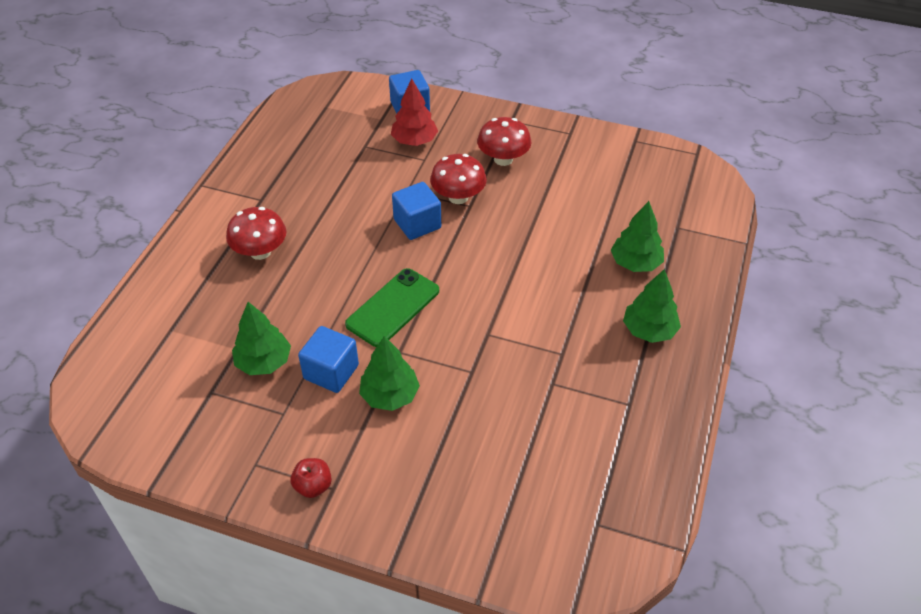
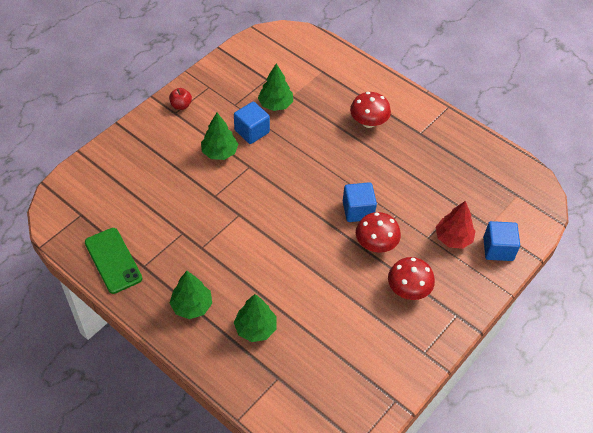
camera: 110 degrees right, 5 degrees up
green phone [345,268,439,347] -> green phone moved to [85,228,142,294]

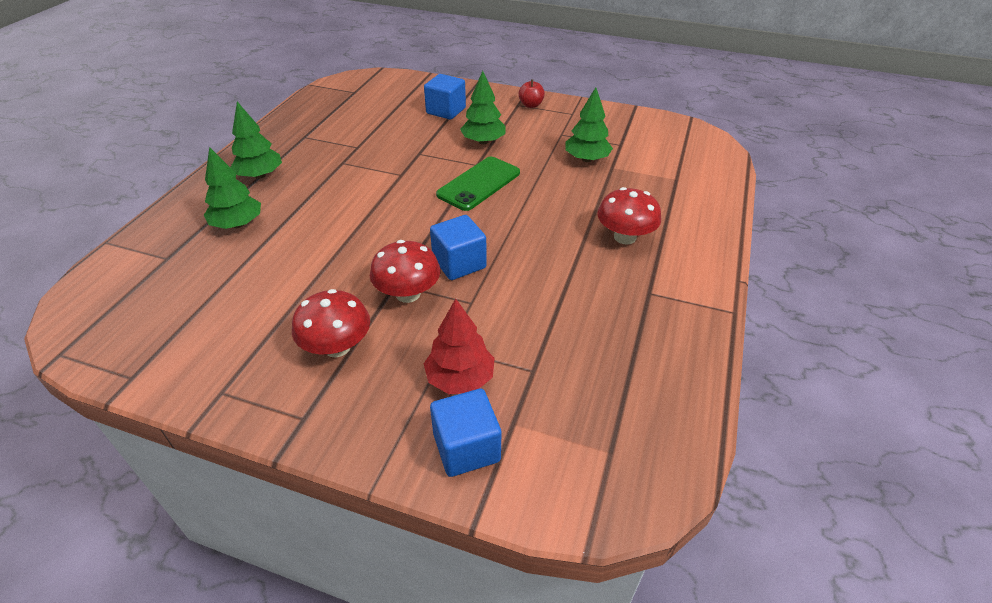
camera: 70 degrees right, 10 degrees down
green phone [85,228,142,294] -> green phone moved to [436,157,520,211]
blue cube [234,102,270,144] -> blue cube moved to [424,74,466,120]

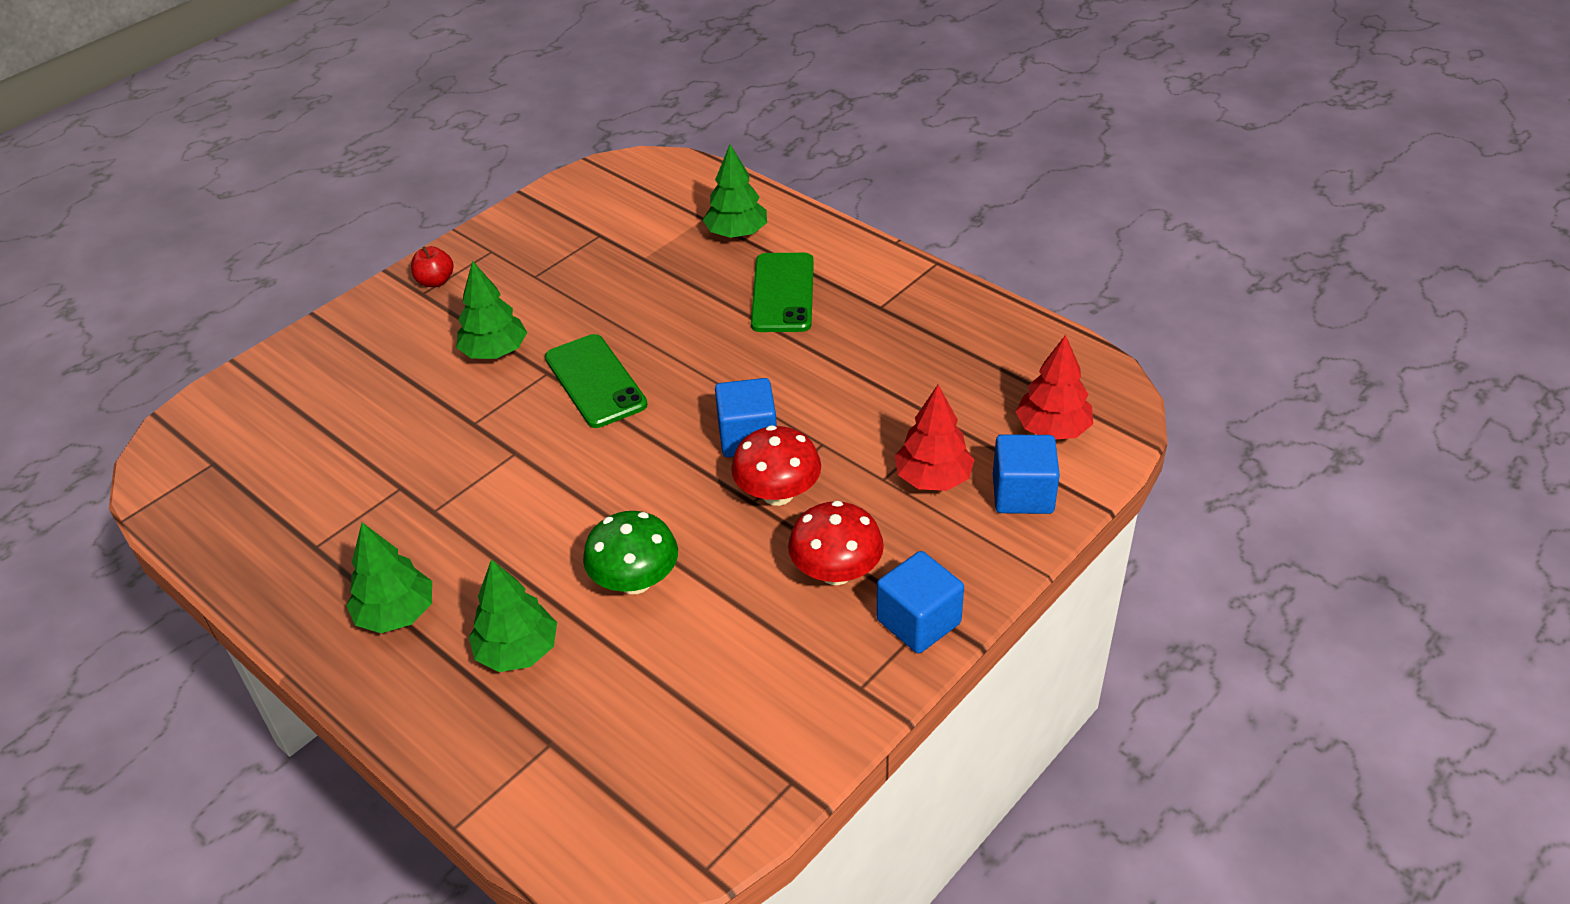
camera: 65 degrees left, 0 degrees up
blue cube [424,74,466,120] -> blue cube moved to [877,551,964,654]
green tree [565,87,613,162] -> green tree moved to [703,144,767,238]
red mushroom [597,187,661,245] -> green phone [751,253,814,332]
none -> green mushroom [583,511,678,594]
none -> red tree [1015,335,1093,440]

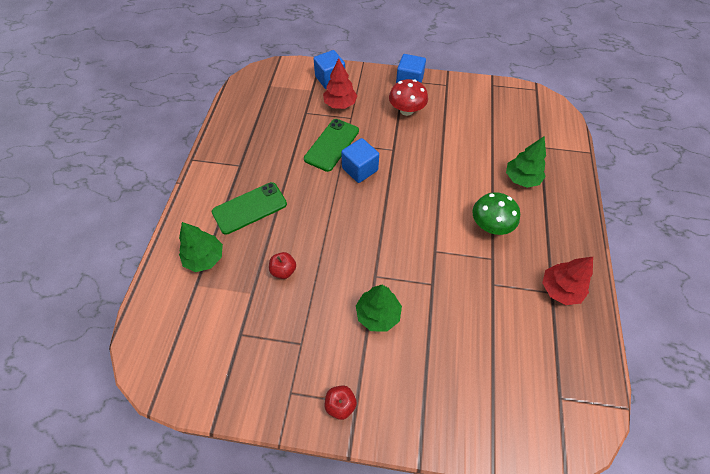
camera: 125 degrees left, 15 degrees up
green tree [346,523,432,633] -> none
green phone [545,334,647,428] -> green phone moved to [304,119,359,172]
green mushroom [583,511,678,594] -> green mushroom moved to [472,192,520,235]
red mushroom [731,425,821,506] -> none
red tree [1015,335,1093,440] -> red tree moved to [542,257,593,305]
none -> red apple [269,252,296,279]

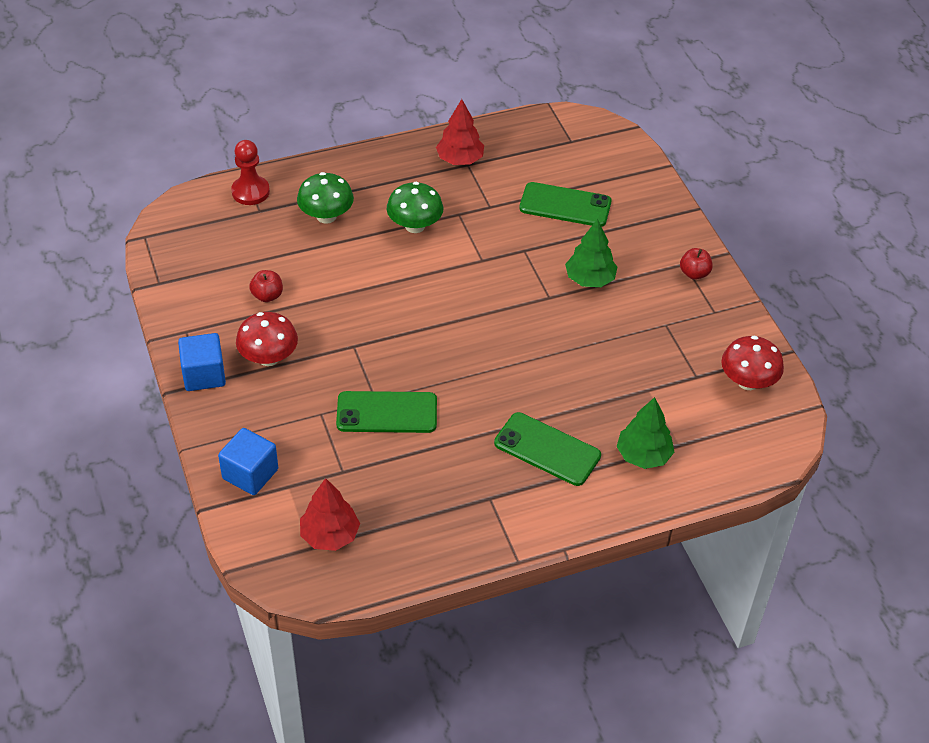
camera: 120 degrees left, 10 degrees down
red apple [269,252,296,279] -> red apple moved to [249,270,283,302]
red tree [323,58,358,109] -> red tree moved to [300,478,360,551]
blue cube [341,138,379,183] -> none
green tree [506,136,546,188] -> green mushroom [297,172,354,224]
none -> red pawn [231,140,270,205]
none -> green phone [519,182,611,227]
none -> red mushroom [721,335,784,390]

